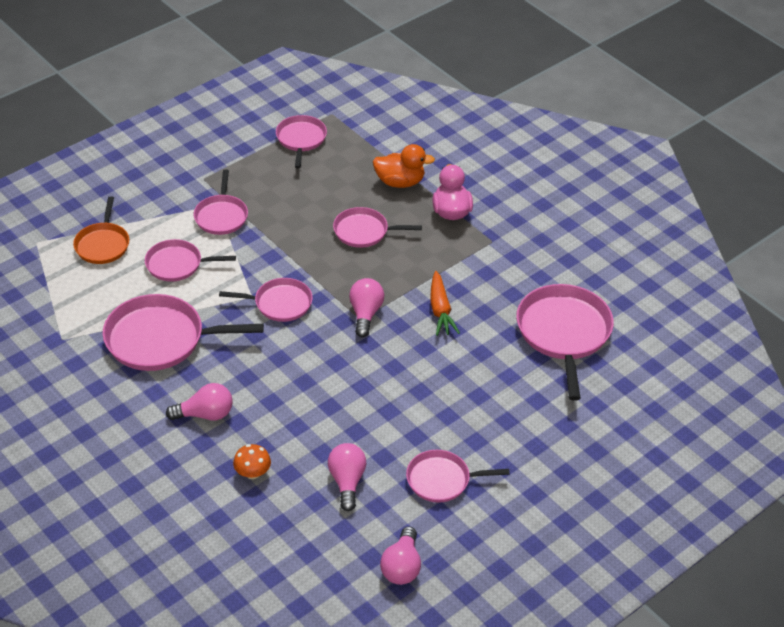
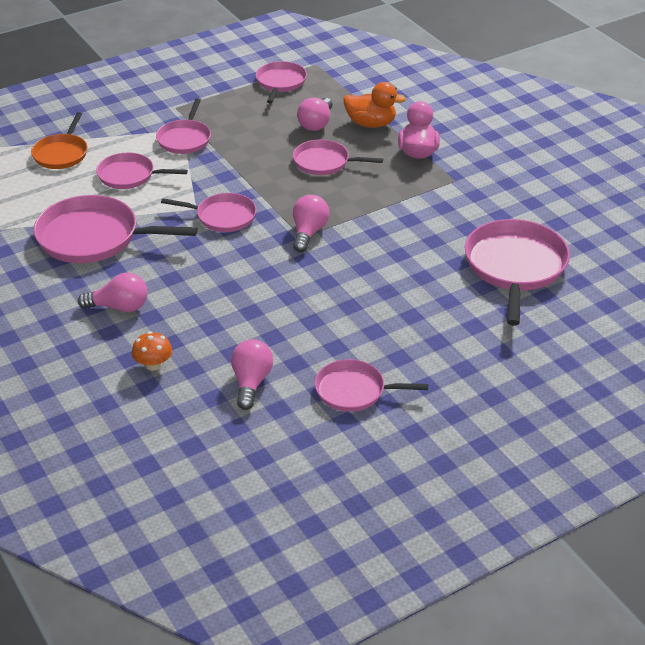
camera: 10 degrees right, 5 degrees down
pink light bulb [380,527,421,585] -> pink light bulb moved to [297,97,333,131]
orange carrot [430,271,460,336] -> none

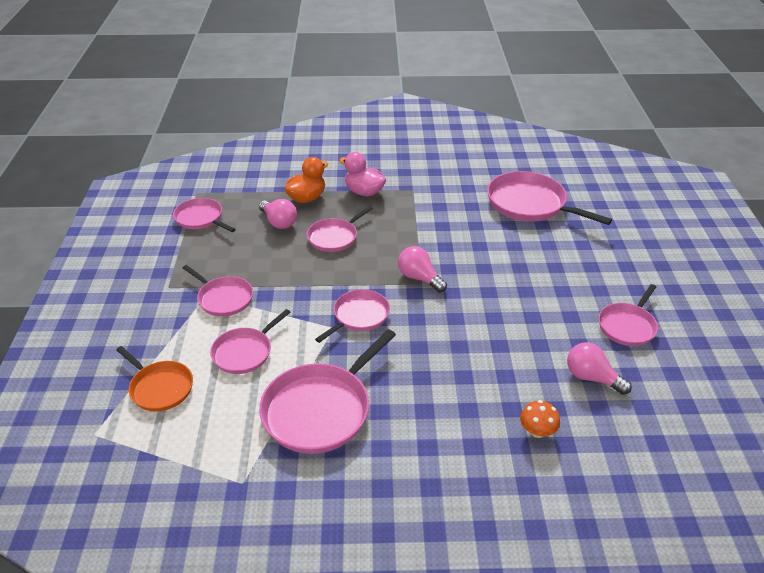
camera: 60 degrees left, 0 degrees up
pink light bulb [78,273,148,312] -> none

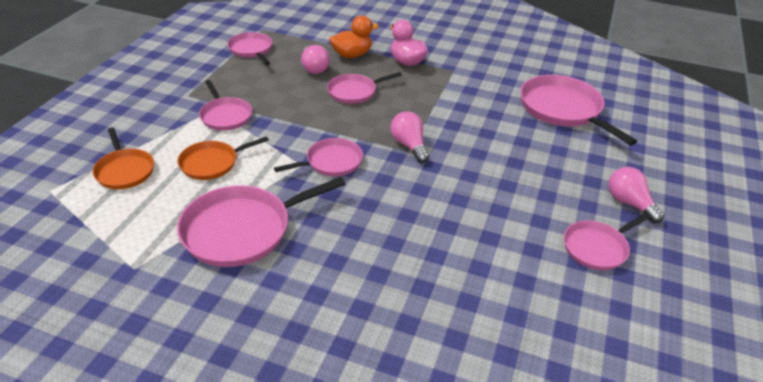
camera: 20 degrees right, 0 degrees up
pink pan [210,309,291,374] -> orange pan [178,136,269,180]
orange mushroom [520,400,560,438] -> none
pink light bulb [567,342,632,395] -> pink light bulb moved to [608,167,664,223]

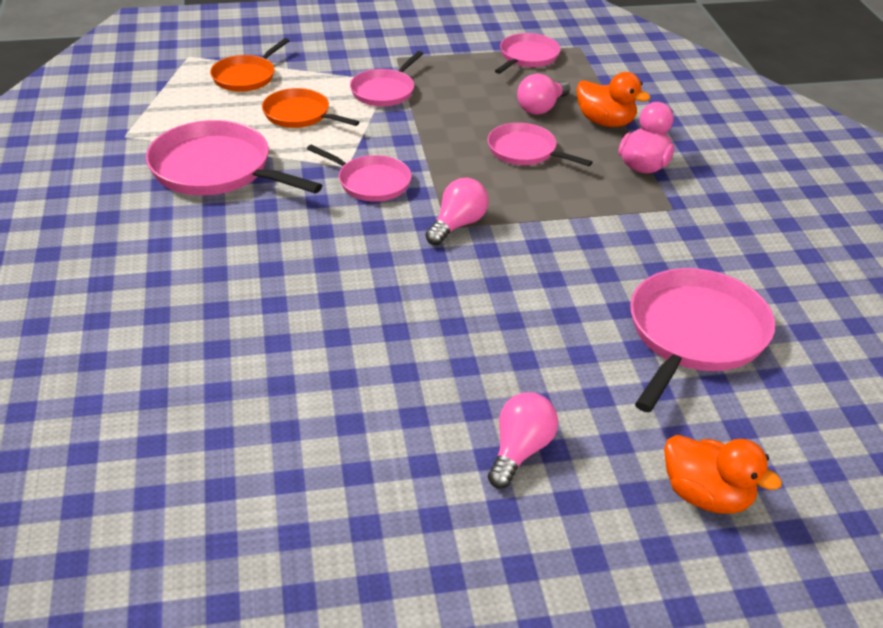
camera: 60 degrees right, 0 degrees up
pink pan [564,214,650,270] -> none
none -> orange duck [664,435,782,514]

